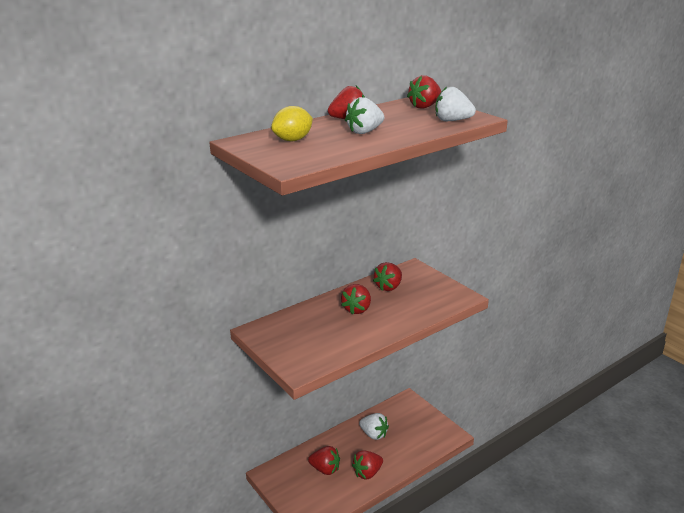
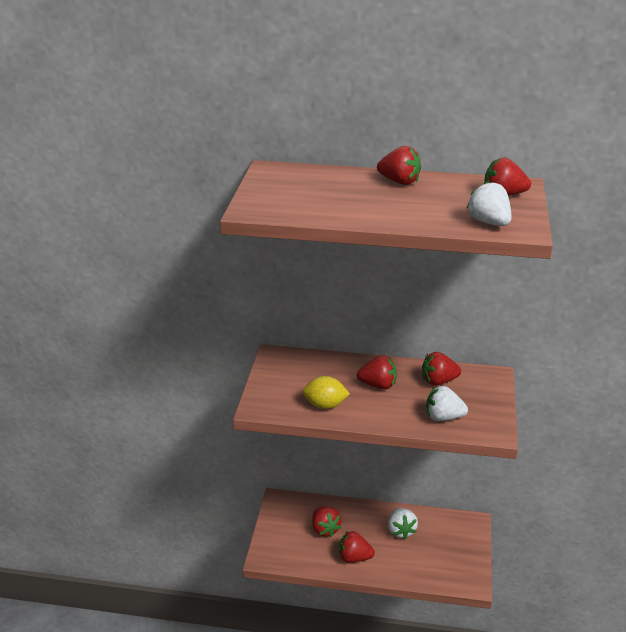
camera: 45 degrees right, 5 degrees up
yellow lemon [271,106,313,141] -> yellow lemon moved to [302,376,350,409]
red strawberry [341,284,371,315] -> red strawberry turned 150 degrees counterclockwise [357,355,397,390]
white strawberry [345,97,384,134] -> white strawberry moved to [426,386,468,421]

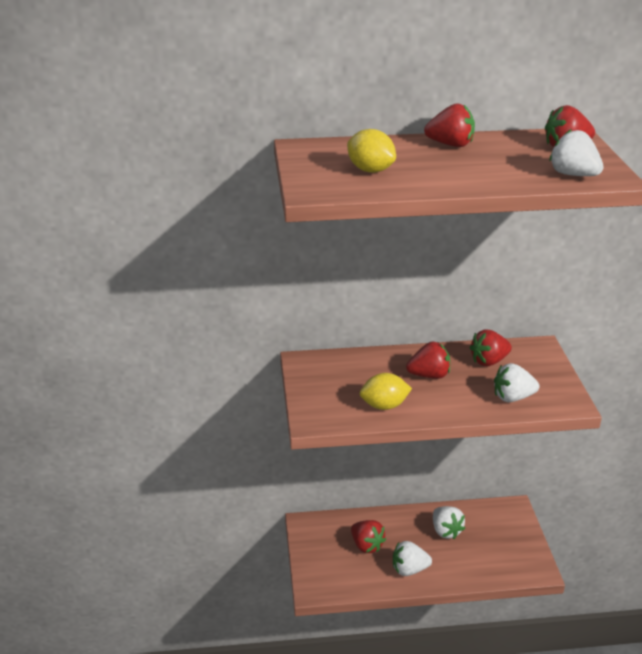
camera: 15 degrees left, 0 degrees up
red strawberry [339,531,375,563] -> white strawberry [393,541,432,576]
none -> yellow lemon [347,129,396,173]

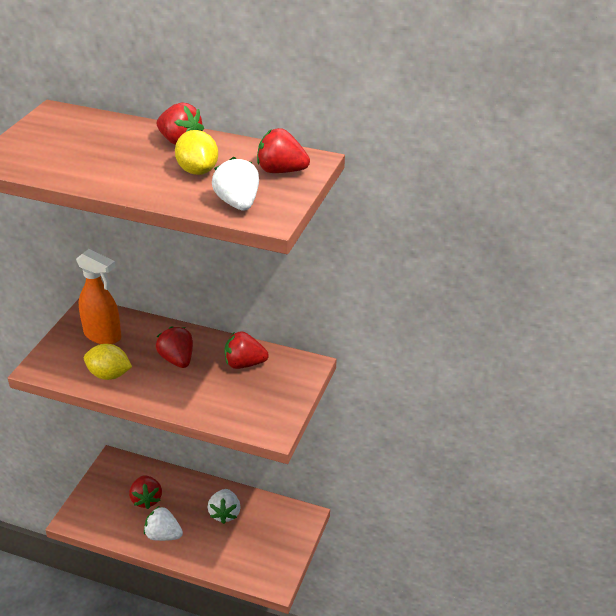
camera: 25 degrees right, 5 degrees up
yellow lemon [347,129,396,173] -> yellow lemon moved to [175,130,218,175]
red strawberry [406,342,450,379] -> red strawberry turned 135 degrees counterclockwise [156,326,193,368]
white strawberry [494,363,539,402] -> none
none -> orange spray bottle [76,249,121,344]

